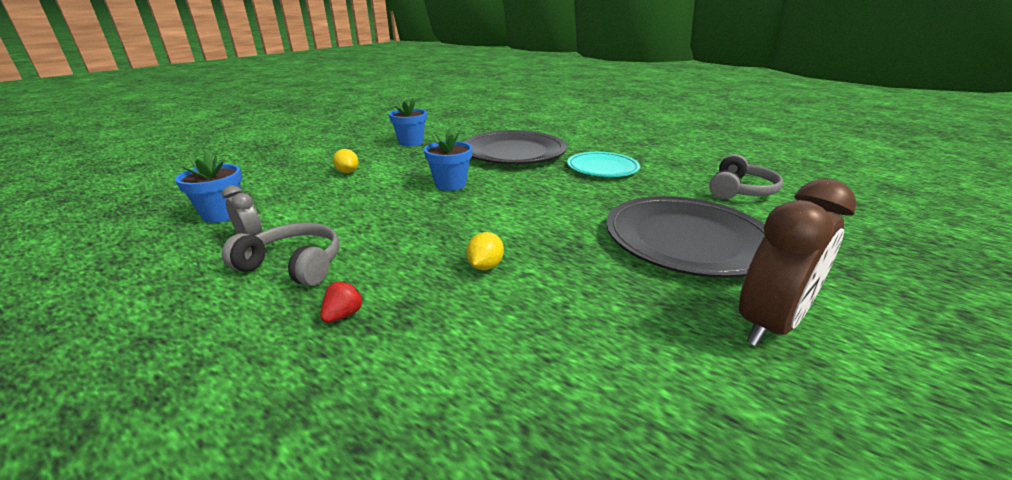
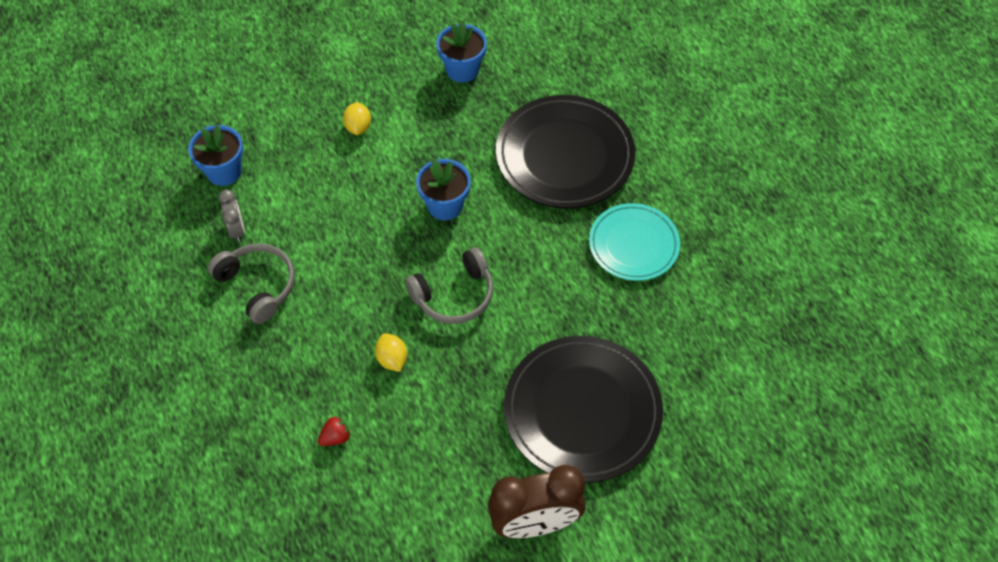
camera: 30 degrees right, 30 degrees up
red strawberry [320,281,363,323] -> red strawberry moved to [318,416,351,446]
yellow lemon [466,232,504,270] -> yellow lemon turned 75 degrees counterclockwise [375,333,407,372]
grey headphones [709,154,783,199] -> grey headphones moved to [405,247,493,324]

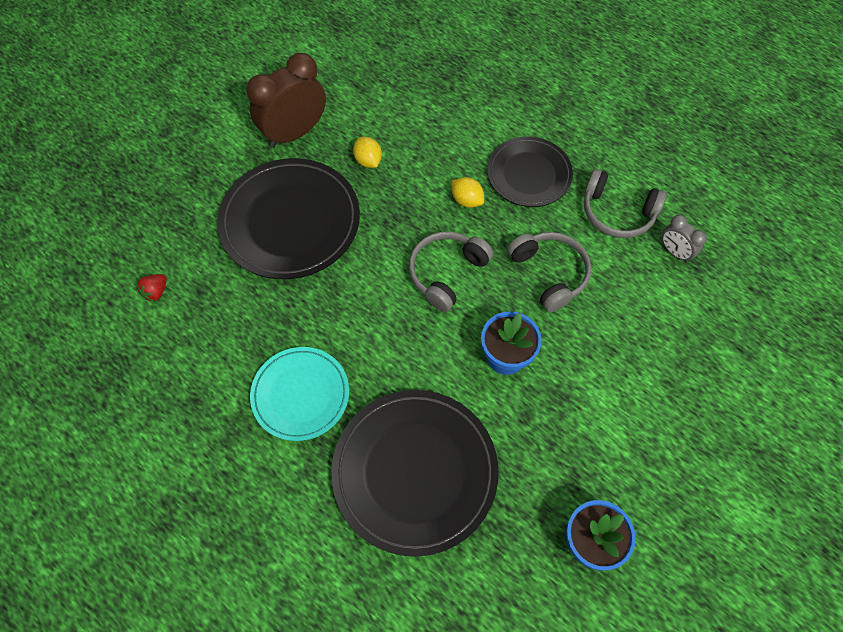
camera: 155 degrees right, 5 degrees up
blue flower pot [188,124,243,186] -> none
red strawberry [318,416,351,446] -> red strawberry moved to [137,274,167,301]
yellow lemon [343,102,371,135] -> yellow lemon moved to [353,137,382,168]
none -> black plate [487,137,573,207]
none -> grey headphones [507,232,591,312]

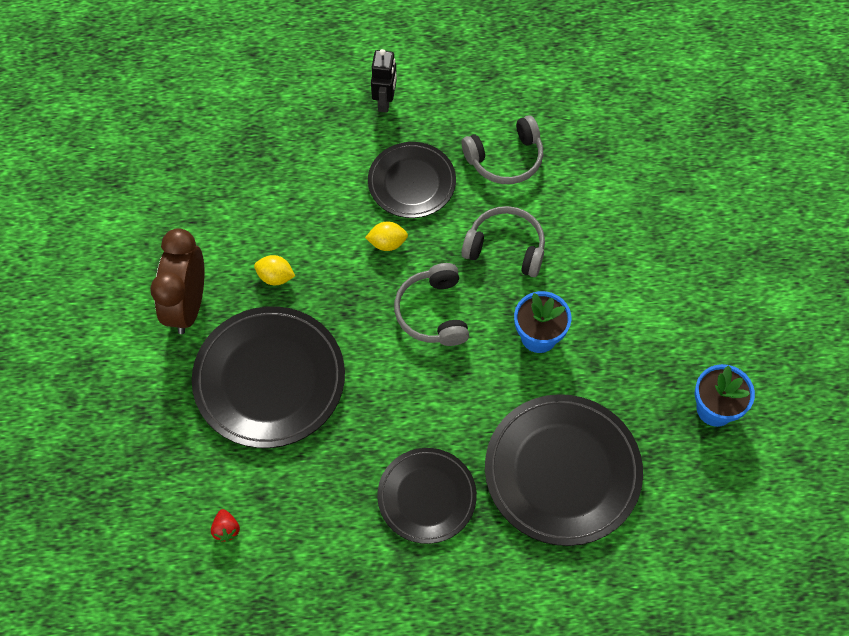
camera: 45 degrees left, 0 degrees up
turquoise plate [250,347,349,441] -> black plate [377,448,477,544]
grey clock [662,215,707,263] -> none
none -> black robot [371,49,397,113]

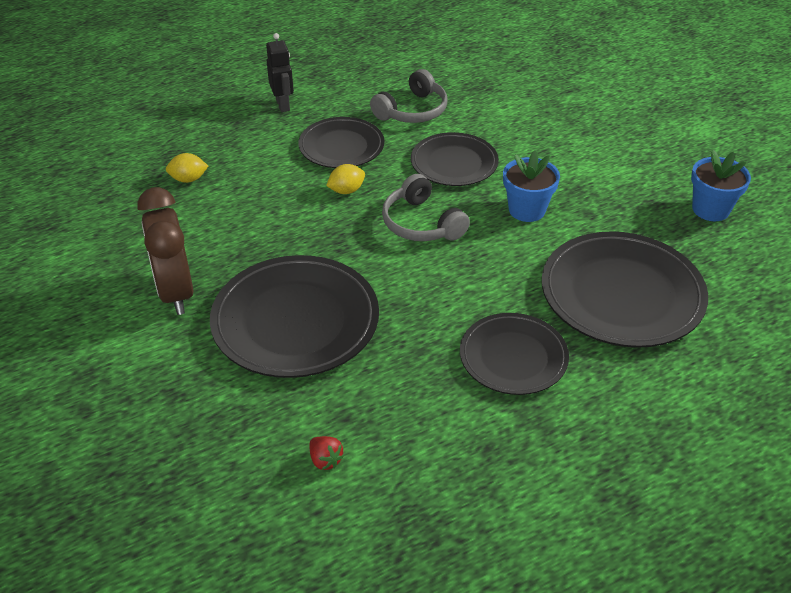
camera: 25 degrees left, 20 degrees down
yellow lemon [254,255,295,285] -> yellow lemon moved to [166,153,208,183]
grey headphones [461,206,545,277] -> black plate [411,132,499,186]

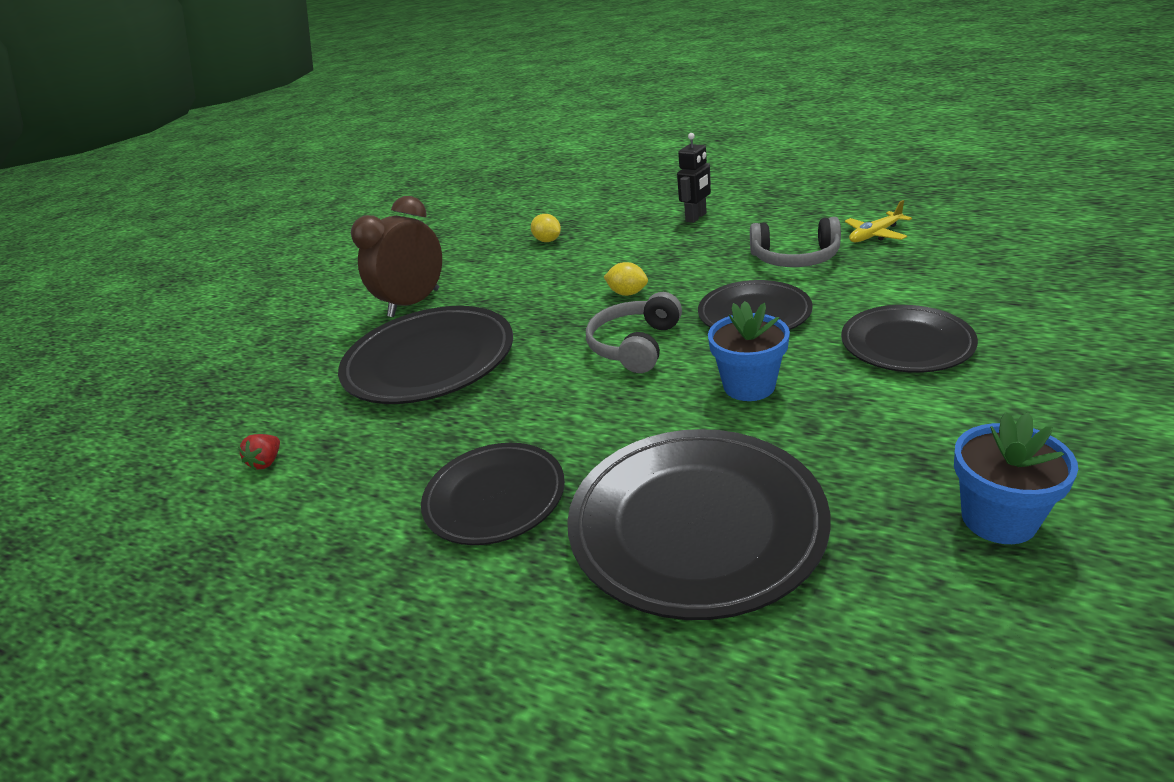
camera: 60 degrees right, 10 degrees down
black plate [298,117,384,168] -> black plate moved to [841,305,978,373]
none -> yellow plane [845,200,912,242]

